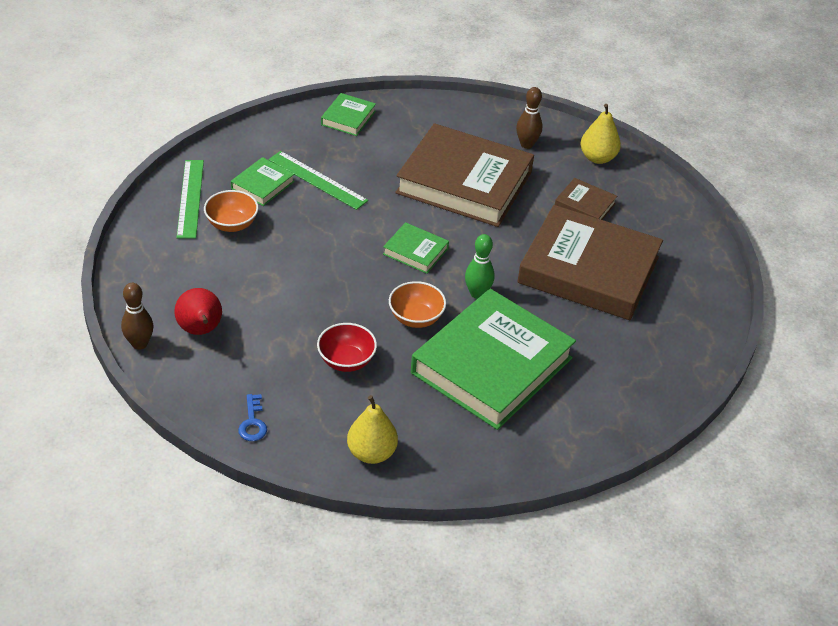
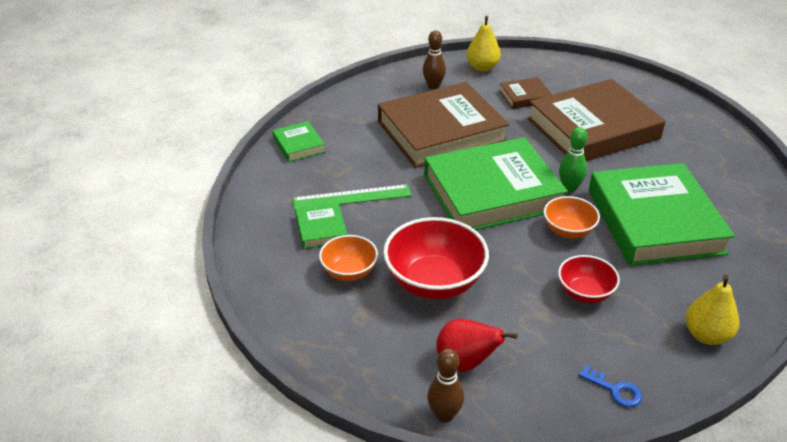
camera: 45 degrees left, 5 degrees down
green ruler [176,160,204,239] -> none
green book [383,222,449,274] -> green book [424,137,568,230], size x2.29
none -> red bowl [383,217,489,299]

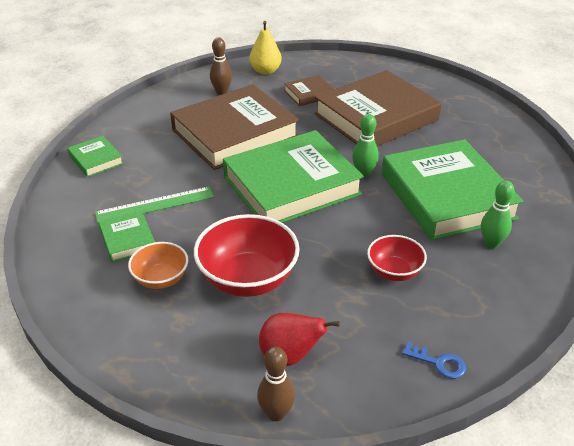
camera: 10 degrees left, 0 degrees up
orange bowl [544,196,600,239] -> none
yellow pear [685,275,739,345] -> none
none -> green bowling pin [481,181,514,249]

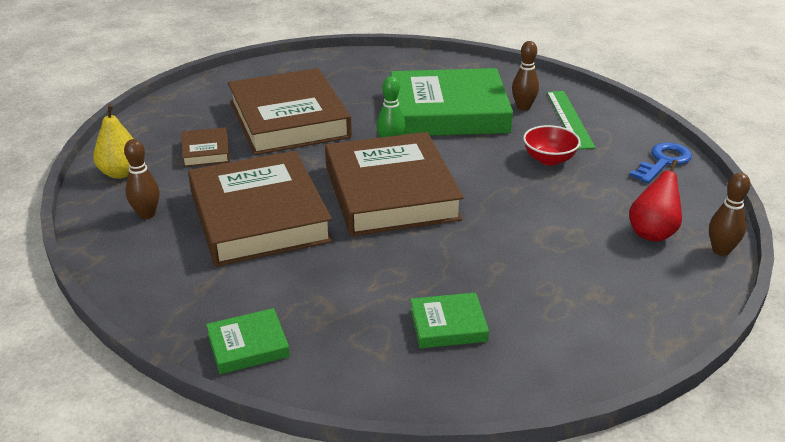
camera: 75 degrees left, 5 degrees down
green ruler [95,187,214,224] -> green ruler moved to [547,91,596,149]
orange bowl [128,242,188,289] -> none
red bowl [194,214,300,297] -> none
green book [223,130,364,223] -> brown book [325,132,464,236]
blue key [402,342,466,379] -> blue key [630,142,692,183], size x1.54
green bowling pin [481,181,514,249] -> brown bowling pin [512,41,539,111]

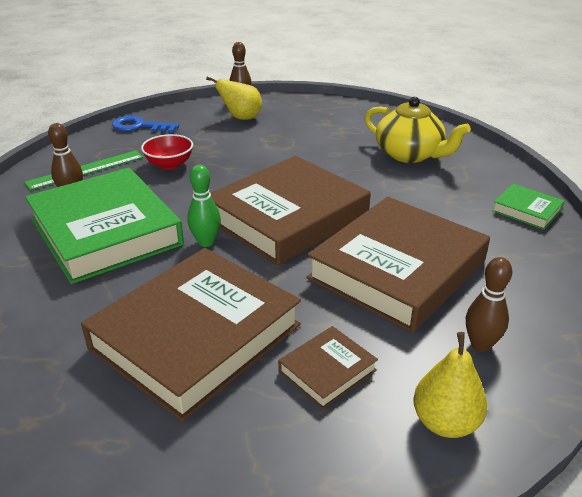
camera: 120 degrees left, 0 degrees up
green book [410,292,489,348] -> yellow teapot [365,97,471,163]
red pear [629,160,682,242] -> yellow pear [206,76,262,120]

